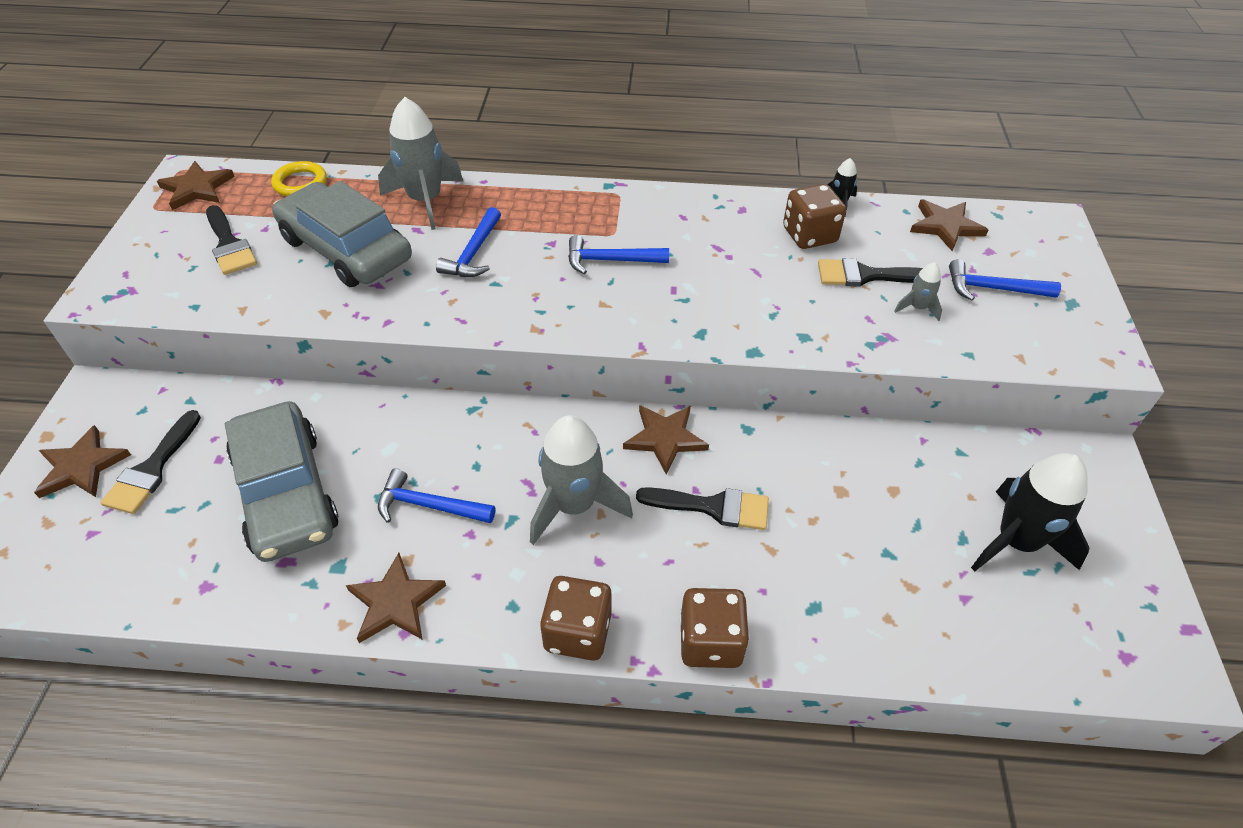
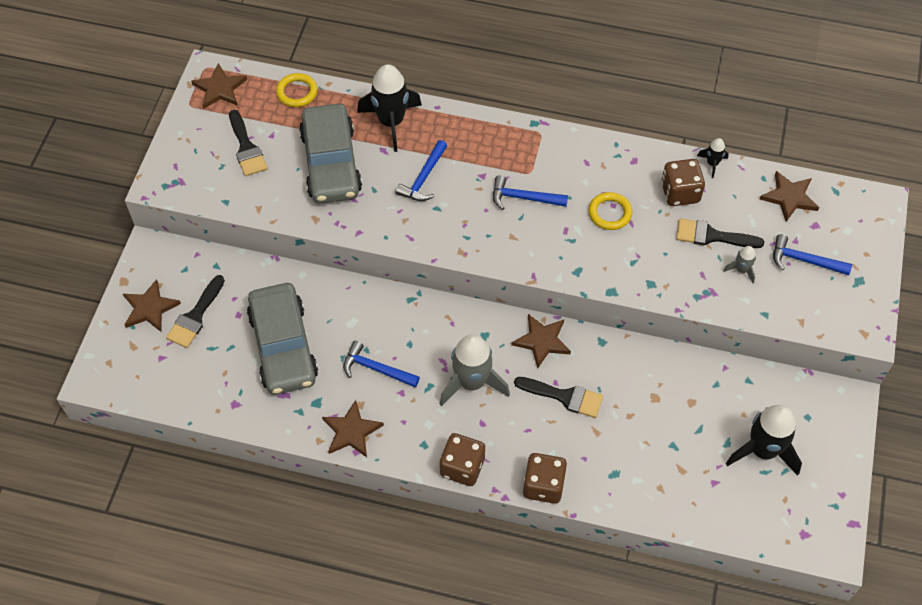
camera: 10 degrees right, 10 degrees up
grey car [272,181,412,287] -> grey car turned 150 degrees counterclockwise [299,104,362,203]
grey rocket [378,97,463,230] -> black rocket [357,64,422,152]
none -> yellow ring [588,192,632,230]

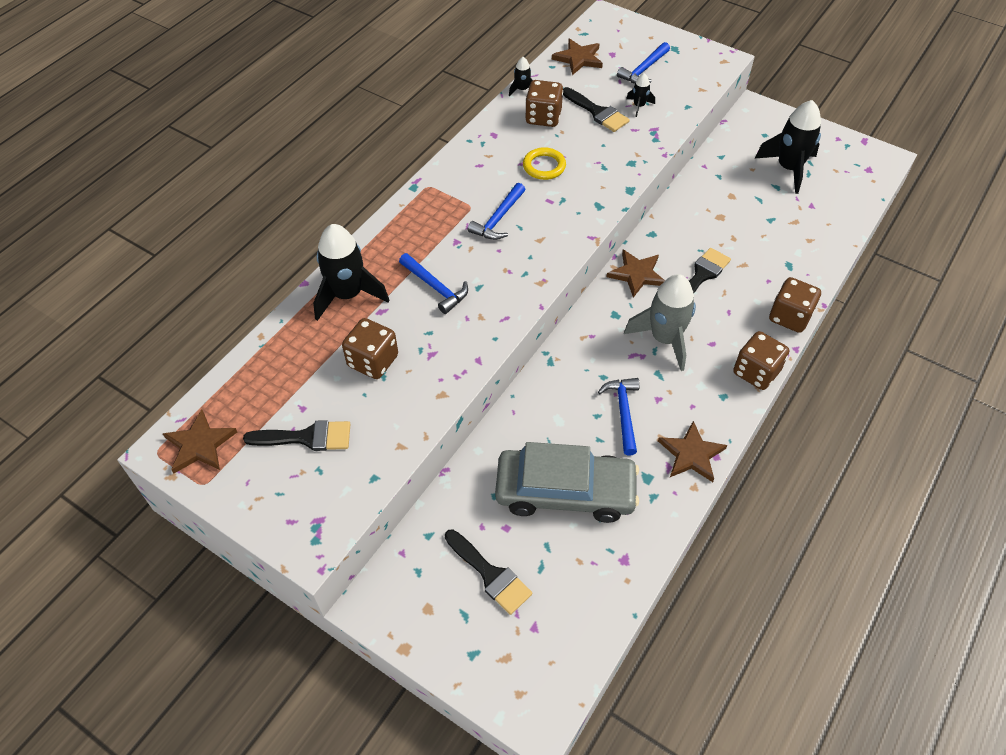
camera: 70 degrees left, 5 degrees down
brown star [123,279,181,332] -> none
yellow ring [276,73,318,107] -> none
grey car [299,104,362,203] -> brown dice [342,318,398,379]
blue hammer [343,341,420,388] -> blue hammer turned 135 degrees clockwise [598,378,640,455]
black brush [676,218,764,248] -> black brush turned 75 degrees counterclockwise [563,87,630,132]
grey rocket [723,246,756,283] -> black rocket [626,73,655,117]

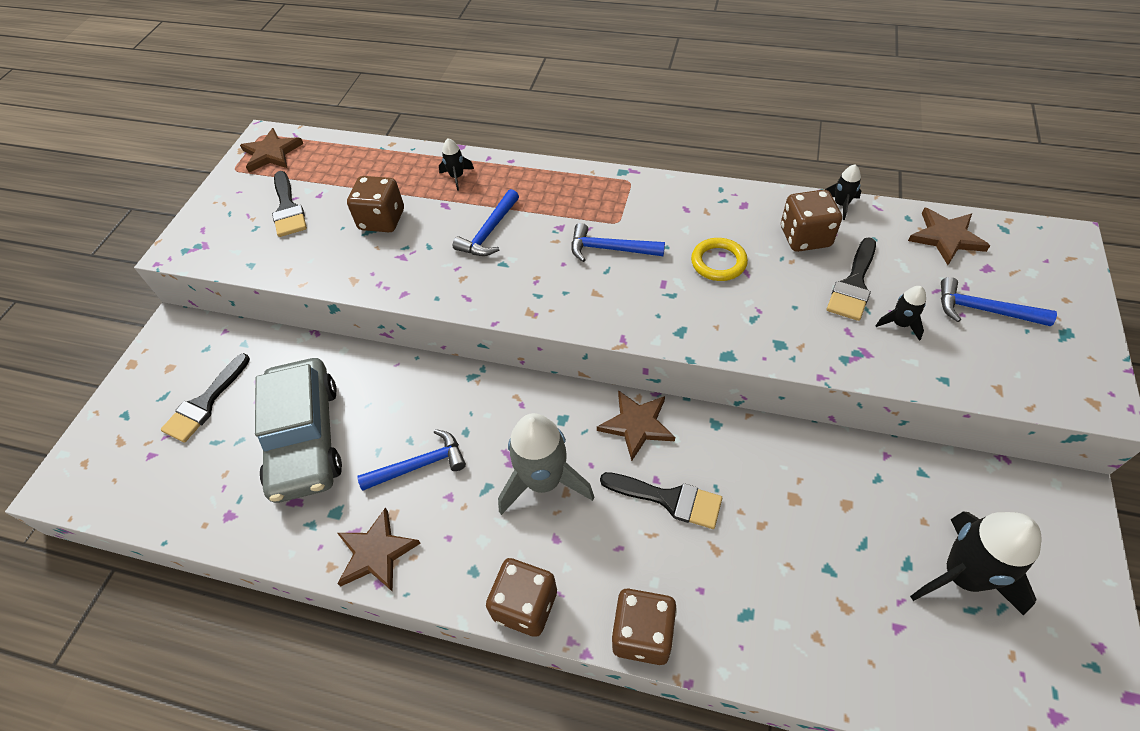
camera: 75 degrees right, 0 degrees up
black rocket [313,224,389,321] -> black rocket [439,138,474,191], size x0.47

